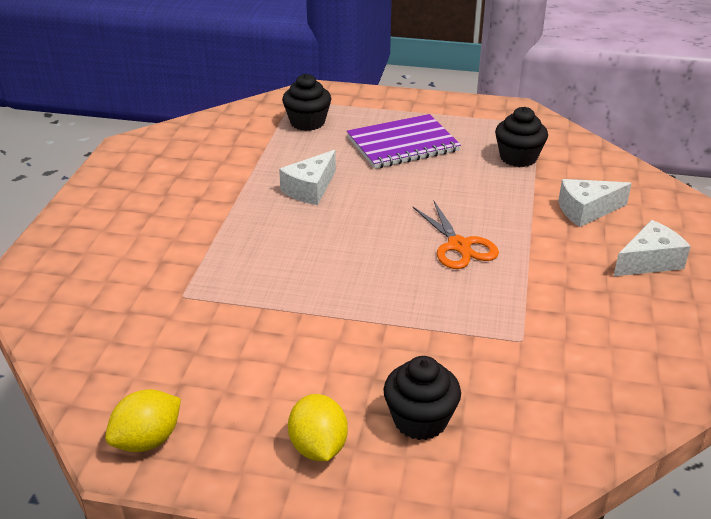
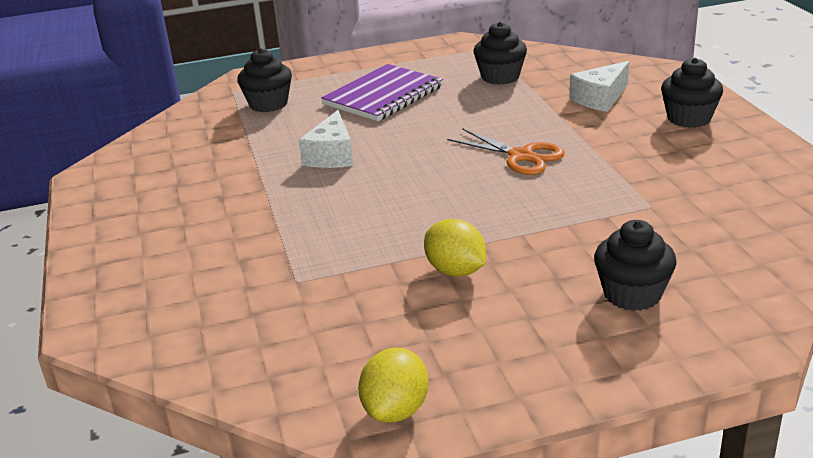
camera: 25 degrees left, 5 degrees down
yellow lemon [288,394,348,461] -> yellow lemon moved to [424,219,486,277]
white cheese [614,220,691,276] -> black cupcake [661,58,723,128]

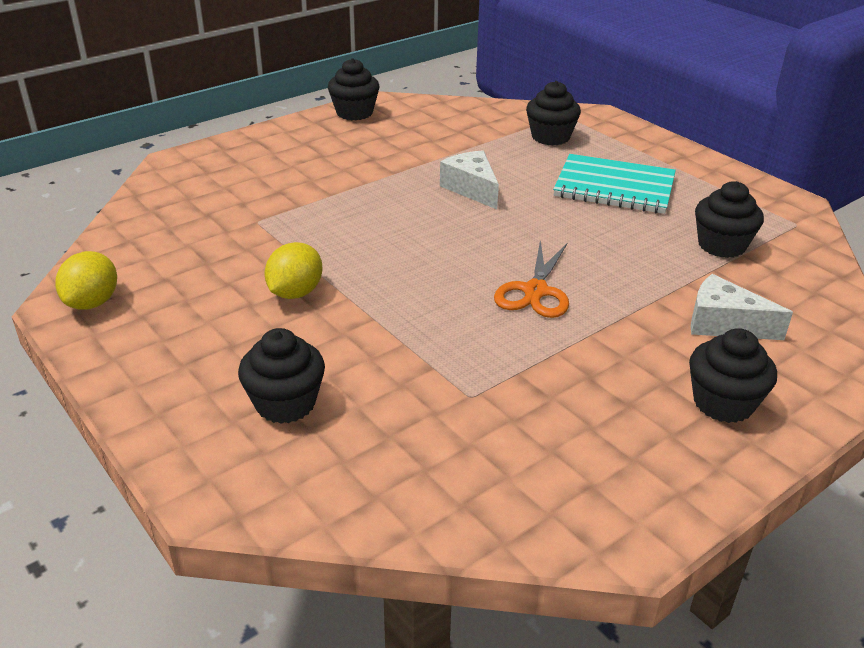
camera: 65 degrees right, 5 degrees up
white cheese [299,110,353,168] -> white cheese turned 75 degrees clockwise [440,150,499,209]
purple notebook [321,64,443,121] -> turquoise notebook [553,154,676,214]
yellow lemon [358,348,428,423] -> yellow lemon turned 75 degrees counterclockwise [55,251,117,310]
none -> black cupcake [328,58,380,120]

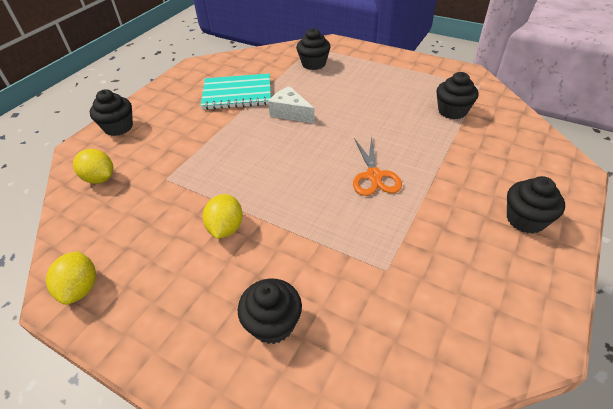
camera: 20 degrees left, 10 degrees up
black cupcake [328,58,380,120] -> black cupcake moved to [90,89,133,136]
turquoise notebook [553,154,676,214] -> turquoise notebook moved to [201,73,271,110]
white cheese [691,274,793,340] -> none
none -> yellow lemon [73,149,113,184]

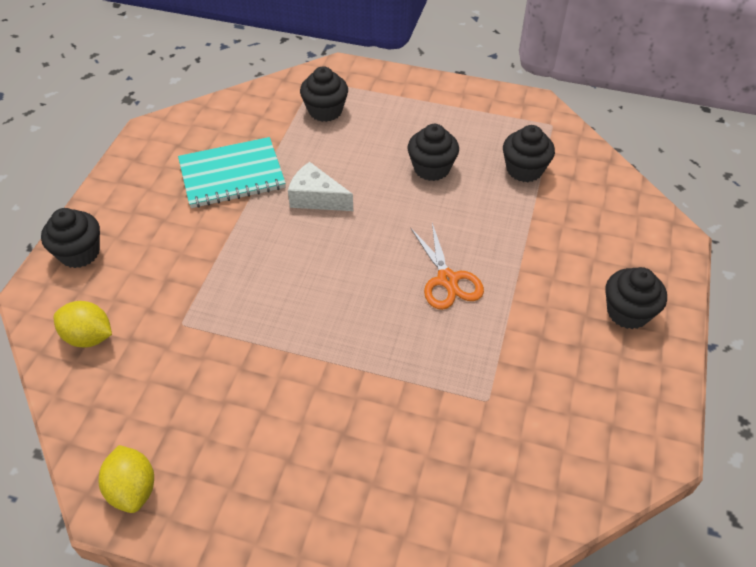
camera: 15 degrees left, 5 degrees up
yellow lemon [203,194,243,239] -> none
black cupcake [238,279,302,344] -> black cupcake moved to [408,124,459,181]

